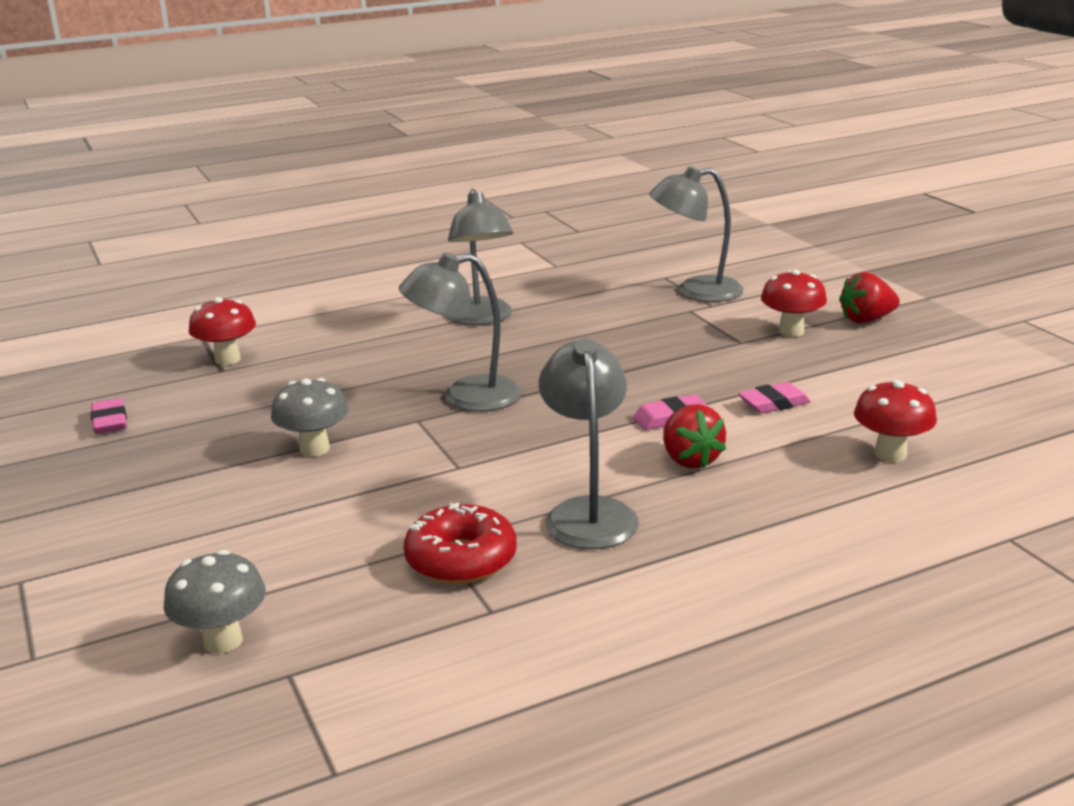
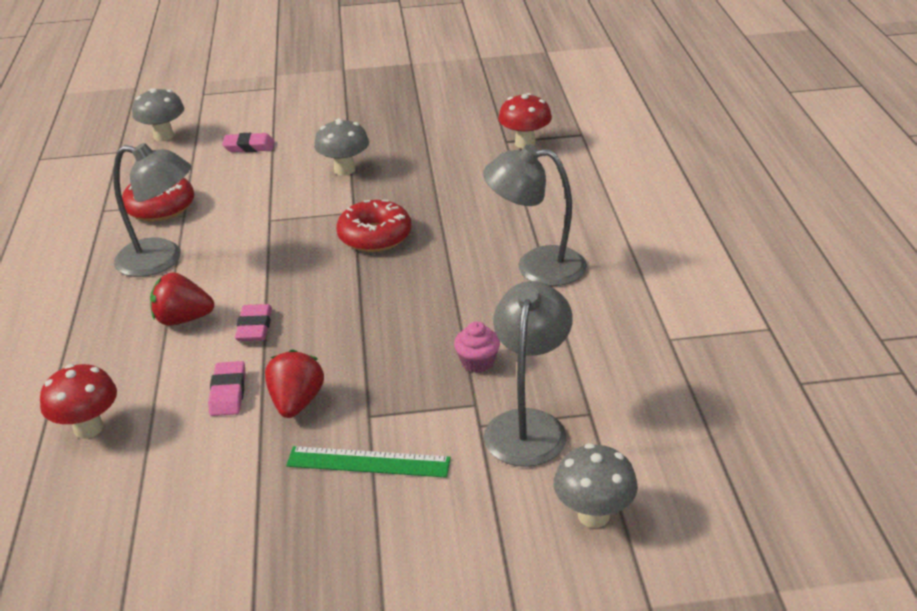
camera: 110 degrees right, 10 degrees up
pink eraser [91,398,127,434] -> pink eraser moved to [222,133,275,152]
grey lamp [399,252,522,412] -> red donut [336,200,411,252]
red mushroom [761,269,827,337] -> green ruler [286,446,451,478]
red strawberry [839,272,900,323] -> red strawberry moved to [265,350,324,418]
none -> pink cupcake [454,321,500,373]
none -> grey mushroom [553,443,638,528]

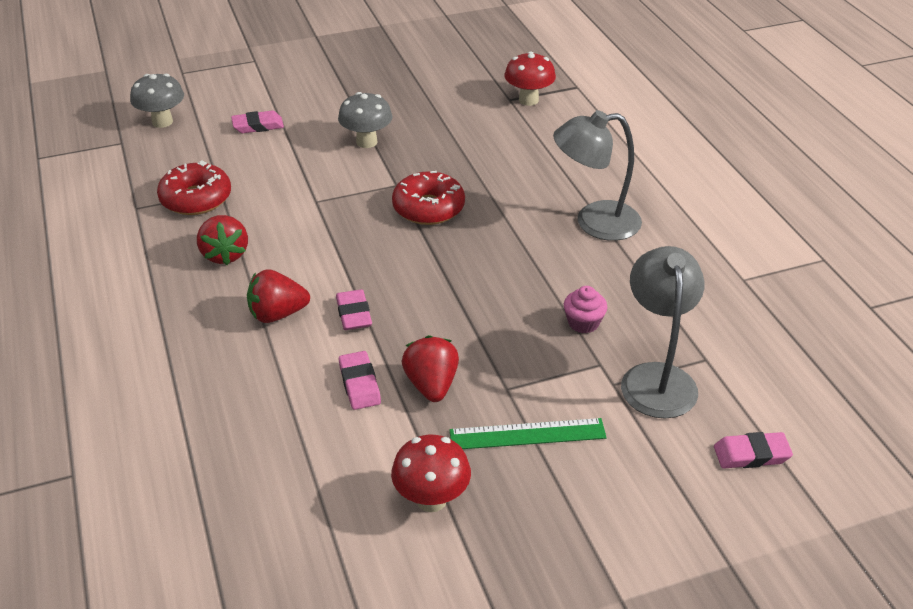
camera: 15 degrees left, 5 degrees up
red mushroom [40,364,117,439] -> red mushroom moved to [391,435,471,512]
grey lamp [113,143,191,277] -> red strawberry [197,215,248,265]
grey mushroom [553,443,638,528] -> pink eraser [714,432,793,468]

